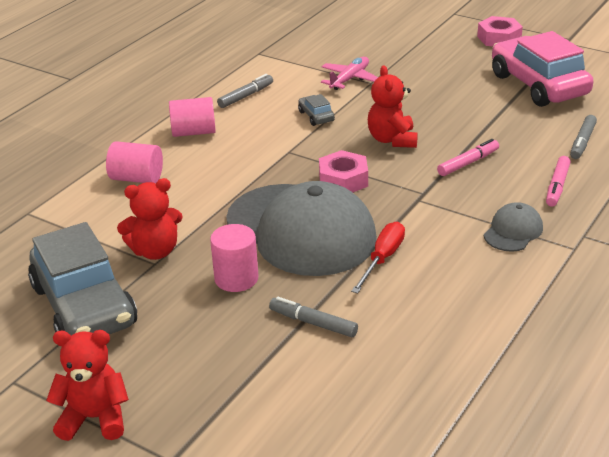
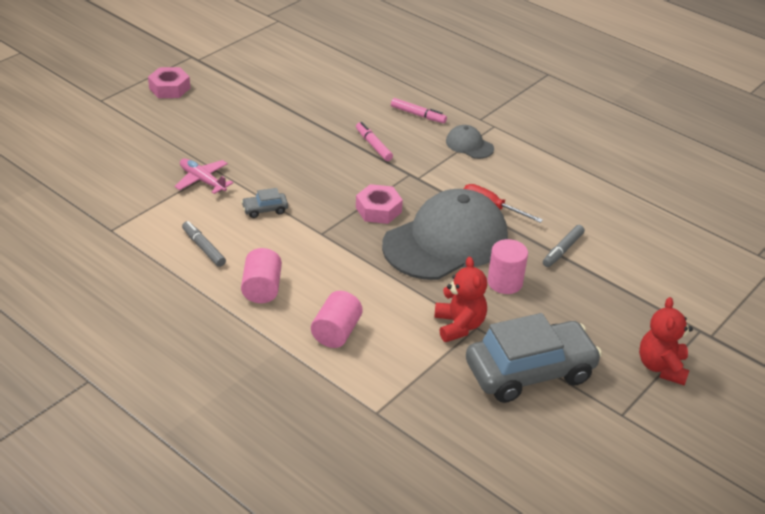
camera: 85 degrees left, 5 degrees up
red teddy bear [368,66,418,148] -> none
pink car [492,31,593,107] -> none
grey marker [570,115,597,159] -> none

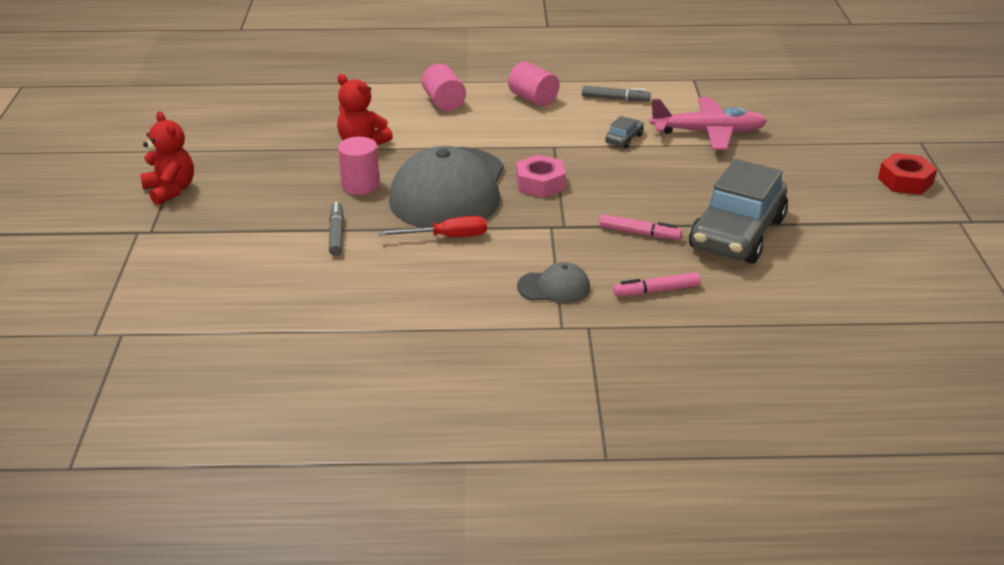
camera: 140 degrees right, 5 degrees down
pink nut [148,67,190,98] -> red nut [878,153,937,195]
pink plane [174,158,234,194] -> pink plane [650,97,767,150], size x1.56
grey car [466,313,602,403] -> grey car moved to [689,159,788,264]

